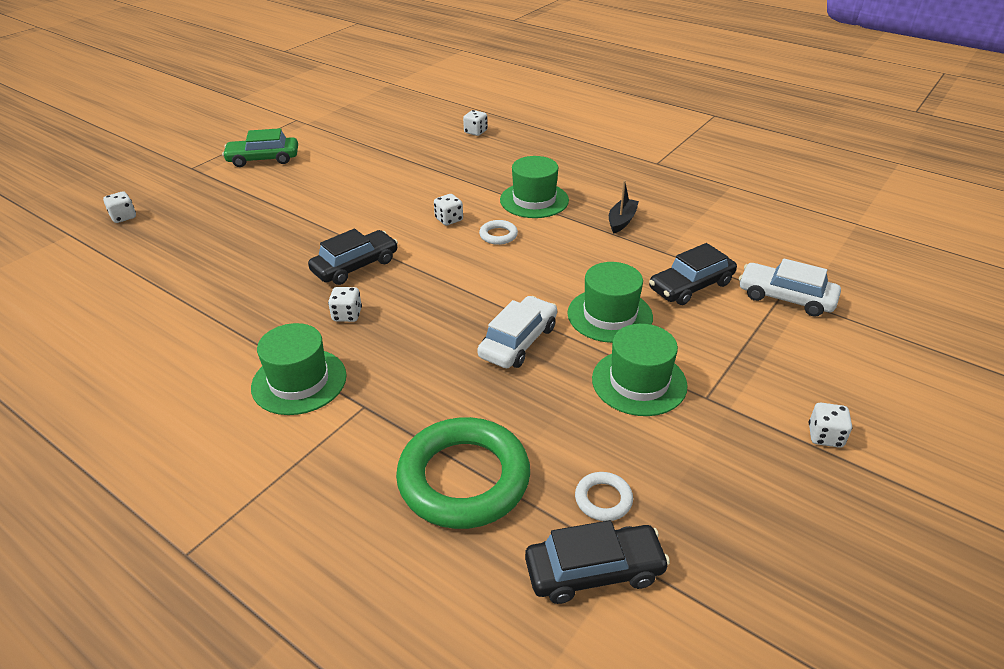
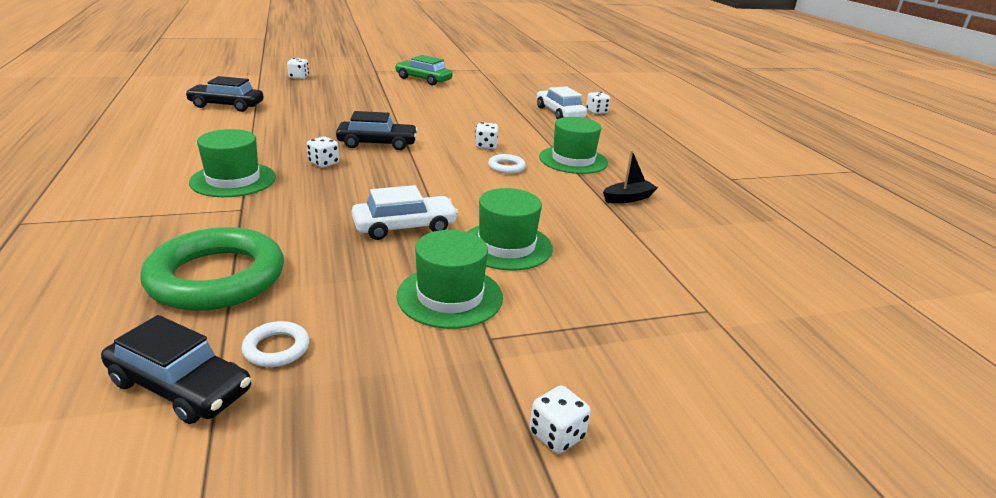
camera: 35 degrees right, 10 degrees down
black car [649,243,737,305] -> black car moved to [185,76,264,112]
white car [739,259,841,317] -> white car moved to [537,86,587,119]

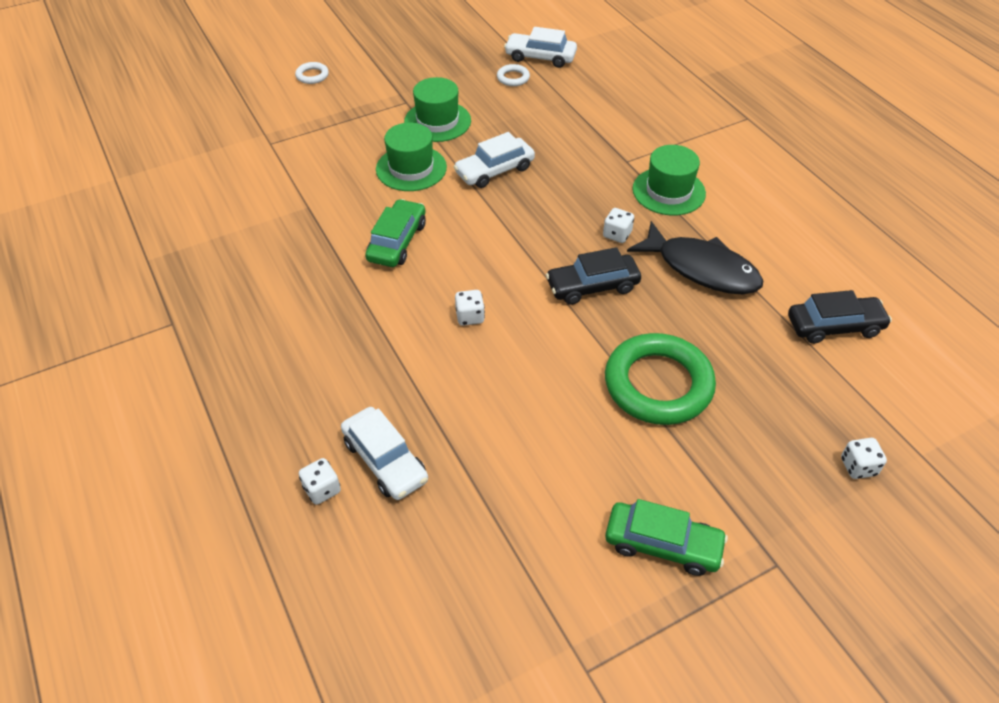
camera: 170 degrees right, 20 degrees up
black car [101,315,251,424] -> white car [504,27,577,68]
green ring [140,227,284,311] -> green ring moved to [605,333,716,425]
white ring [488,154,526,174] -> white ring moved to [295,62,329,84]
white dice [530,385,591,454] -> none
green hat [539,117,608,174] -> none
black boat [603,150,658,203] -> none
none -> green car [365,199,426,267]
none -> black fish [627,221,763,294]

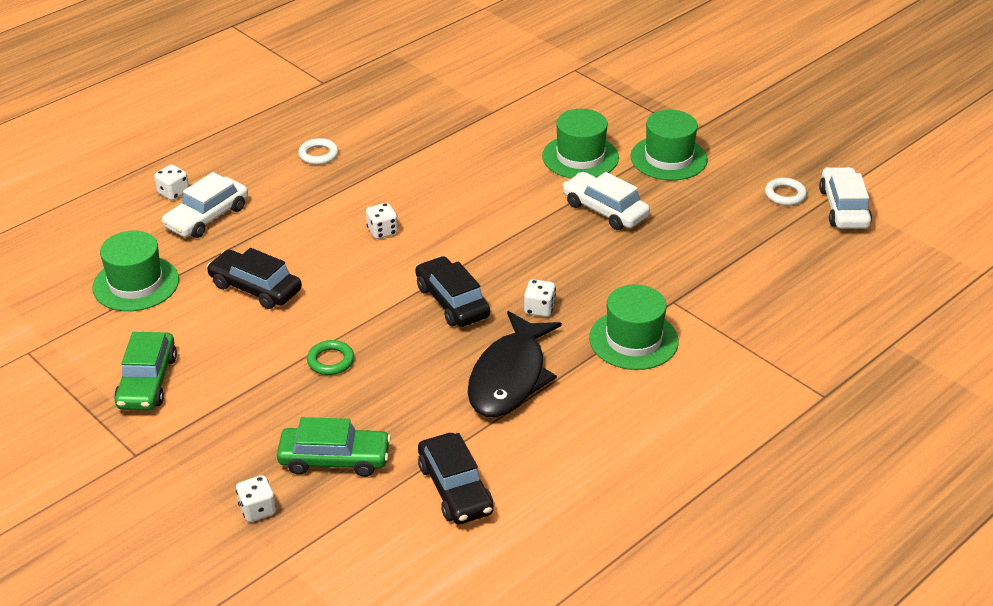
camera: 75 degrees right, 10 degrees down
white ring [295,62,329,84] -> white ring moved to [298,138,338,165]
green car [365,199,426,267] -> green car moved to [277,417,391,477]
green ring [605,333,716,425] -> green ring [307,340,354,375], size x0.42
none -> green hat [92,231,179,311]
none -> black car [207,248,302,309]

